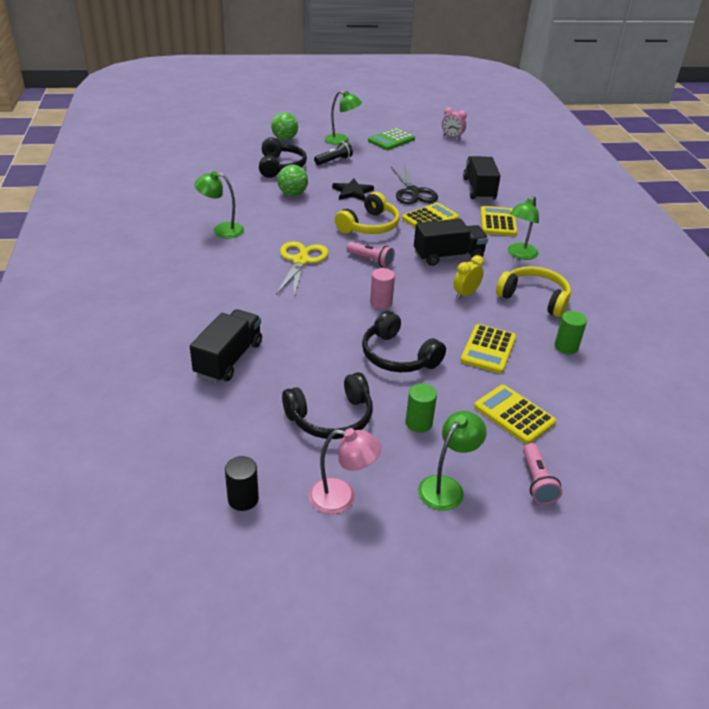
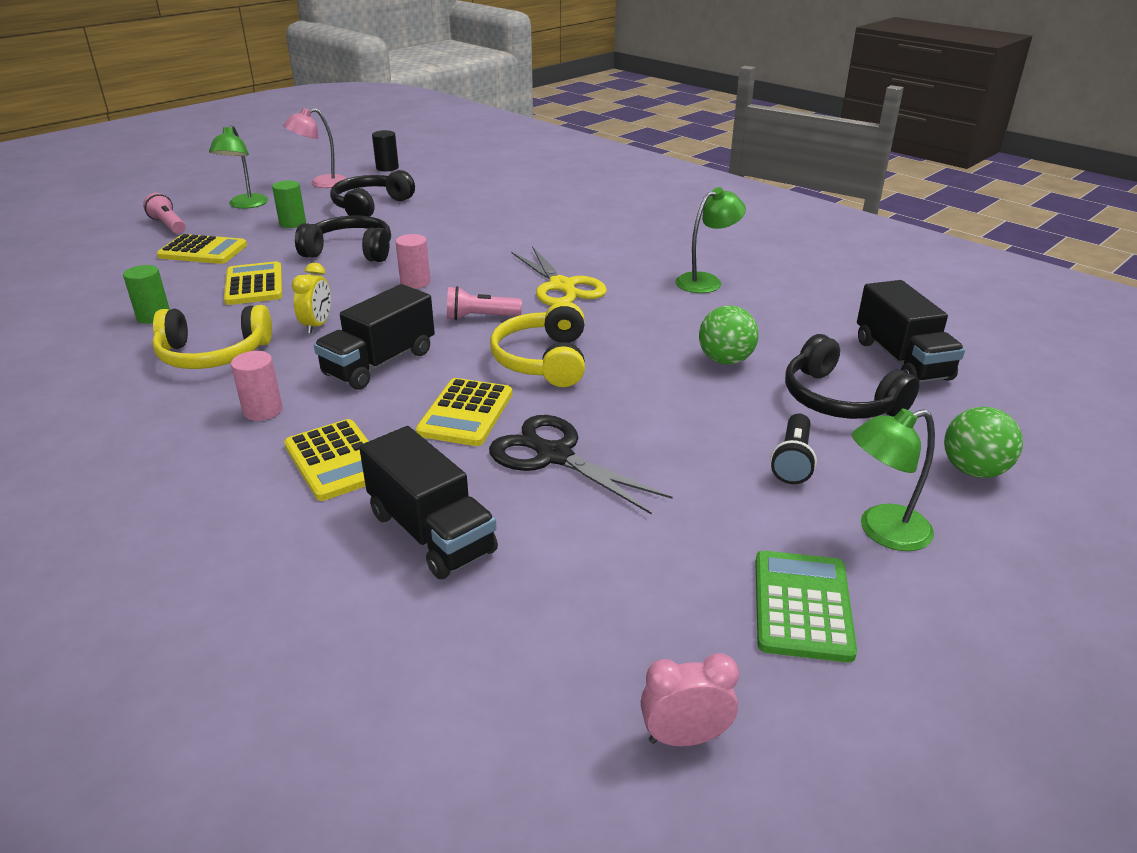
camera: 145 degrees right, 5 degrees down
black truck [190,309,262,382] -> black truck moved to [857,280,965,382]
black star [332,178,374,201] -> none
green lamp [508,196,539,260] -> pink cylinder [231,351,282,421]

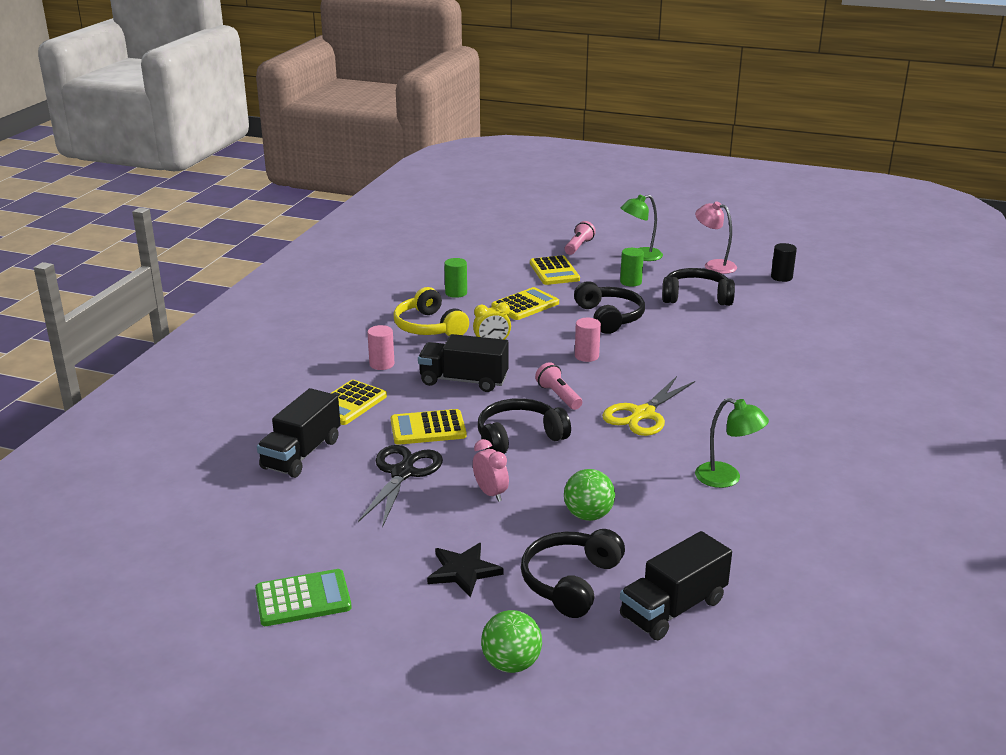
camera: 65 degrees right, 5 degrees down
yellow headphones [490,301,585,387] -> black headphones [478,398,571,454]
pink clock [641,653,739,746] -> pink clock moved to [473,439,509,502]
black flashlight [770,414,817,484] -> black star [427,543,503,597]
green lamp [852,408,935,551] -> none

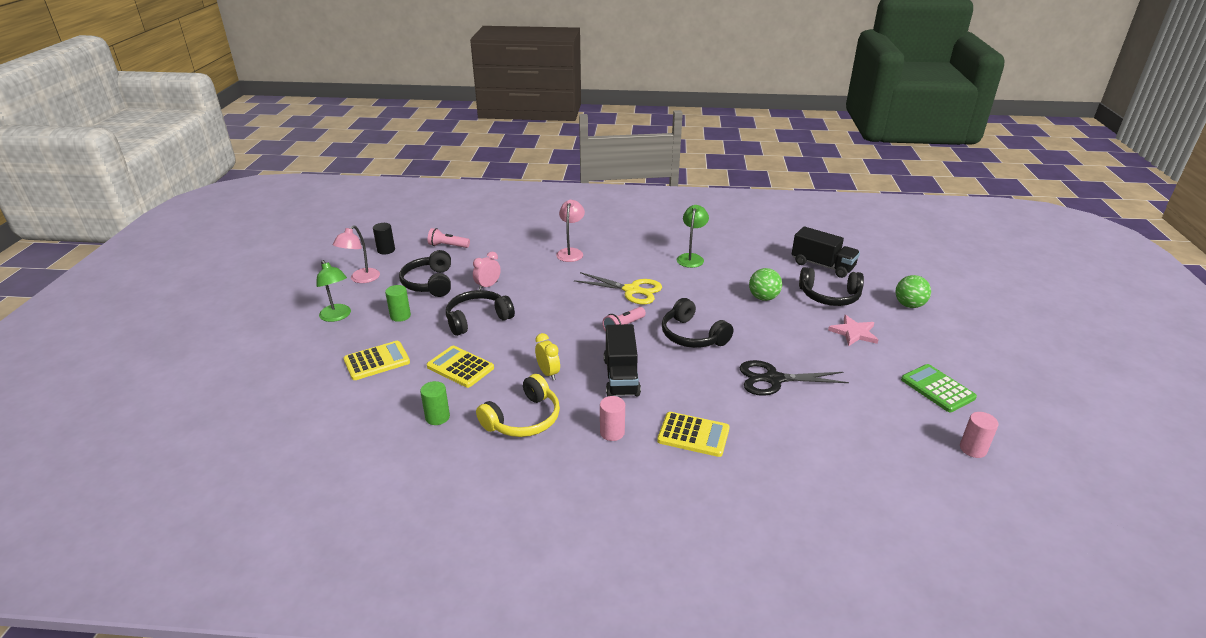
camera: 105 degrees left, 5 degrees up
black truck [257,388,340,478] -> none
yellow calculator [391,409,466,445] -> none
black star [427,543,503,597] -> pink star [828,315,878,346]
pink clock [473,439,509,502] -> pink clock moved to [473,252,501,290]
pink flashlight [565,221,596,255] -> pink flashlight moved to [427,228,470,248]
pink cylinder [575,318,601,362] -> pink cylinder moved to [960,412,999,458]
none -> pink lamp [556,200,585,262]

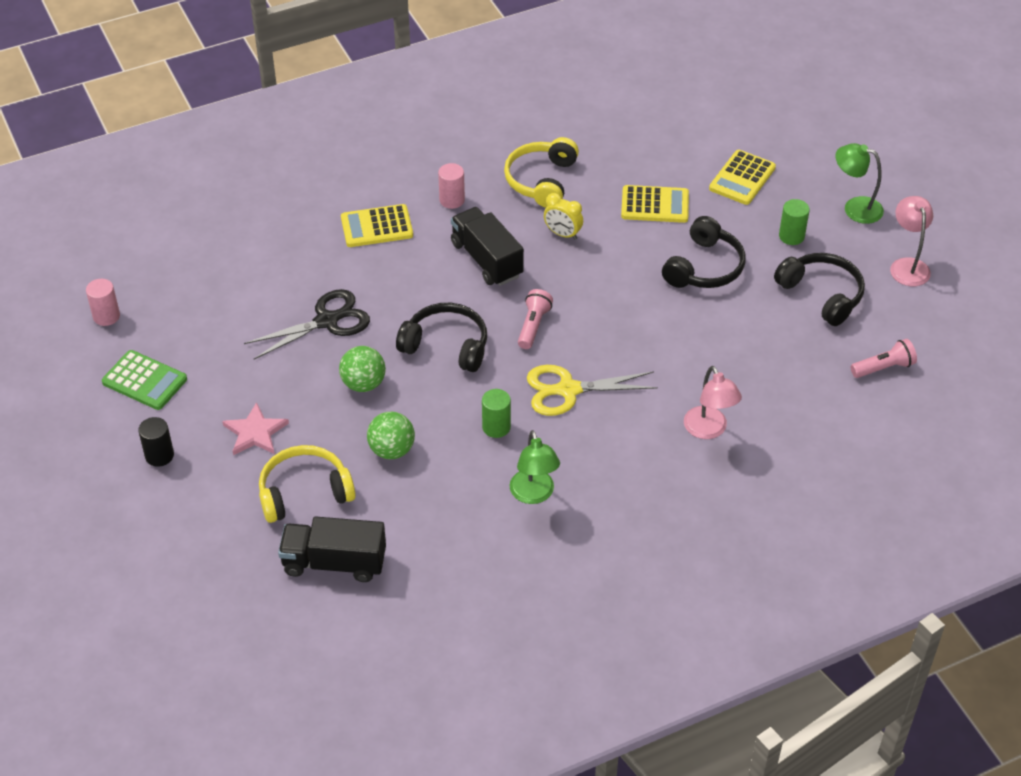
camera: 150 degrees right, 15 degrees up
black cylinder [373,223,395,254] -> black cylinder moved to [138,417,174,467]
green cylinder [420,381,450,425] -> green cylinder moved to [482,389,511,438]
pink clock [473,252,501,290] -> none
black headphones [799,267,864,306] -> yellow headphones [259,445,356,523]
green ball [895,275,931,308] -> green ball moved to [339,346,386,392]

